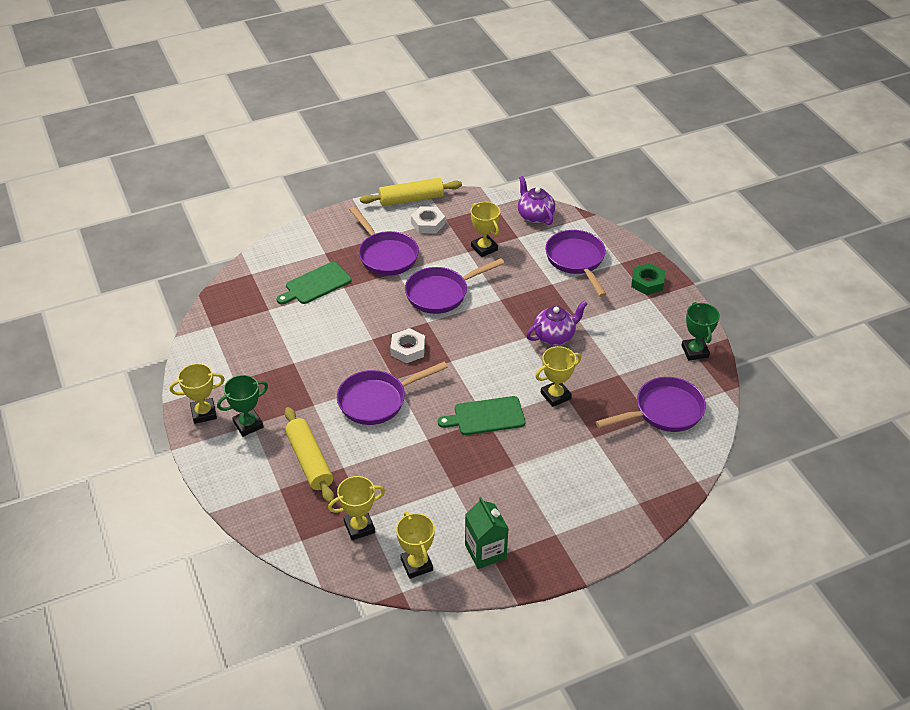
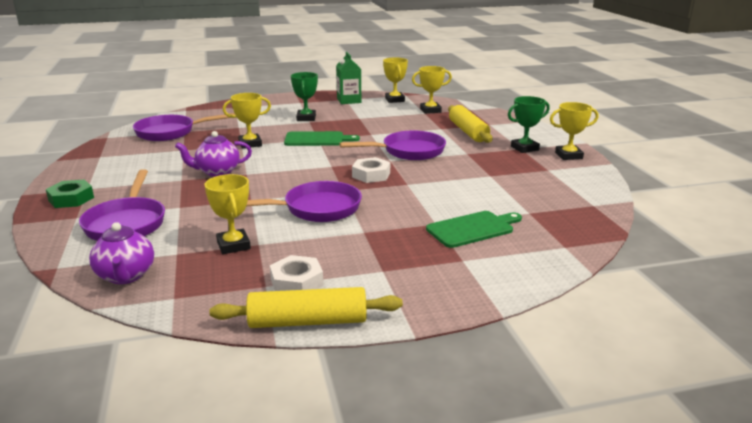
camera: 170 degrees left, 20 degrees down
purple pan [349,206,419,276] -> none
green trophy [681,302,720,361] -> green trophy moved to [291,72,318,121]

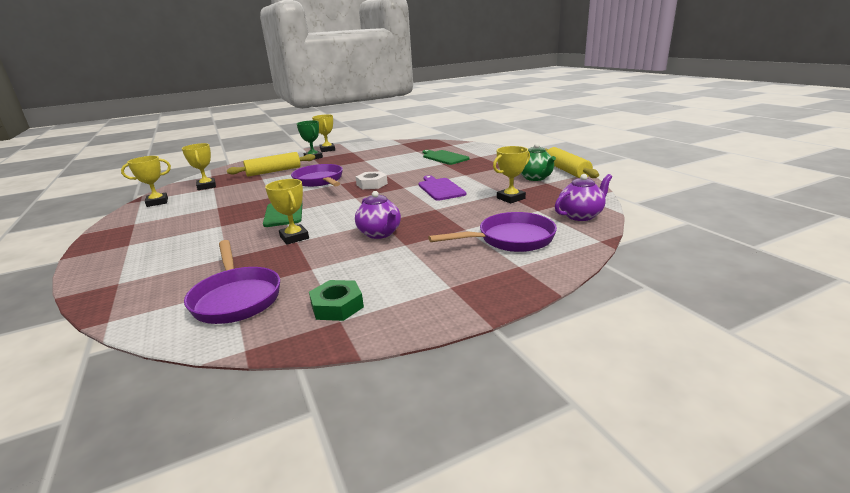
camera: 100 degrees left, 0 degrees up
green nut [46,179,94,208] -> green nut moved to [309,280,364,321]
purple pan [246,181,362,222] -> purple cutting board [418,175,466,201]
white nut [270,255,324,291] -> green teapot [521,143,556,181]
green trophy [291,72,318,121] -> none
green carton [336,52,361,104] -> none

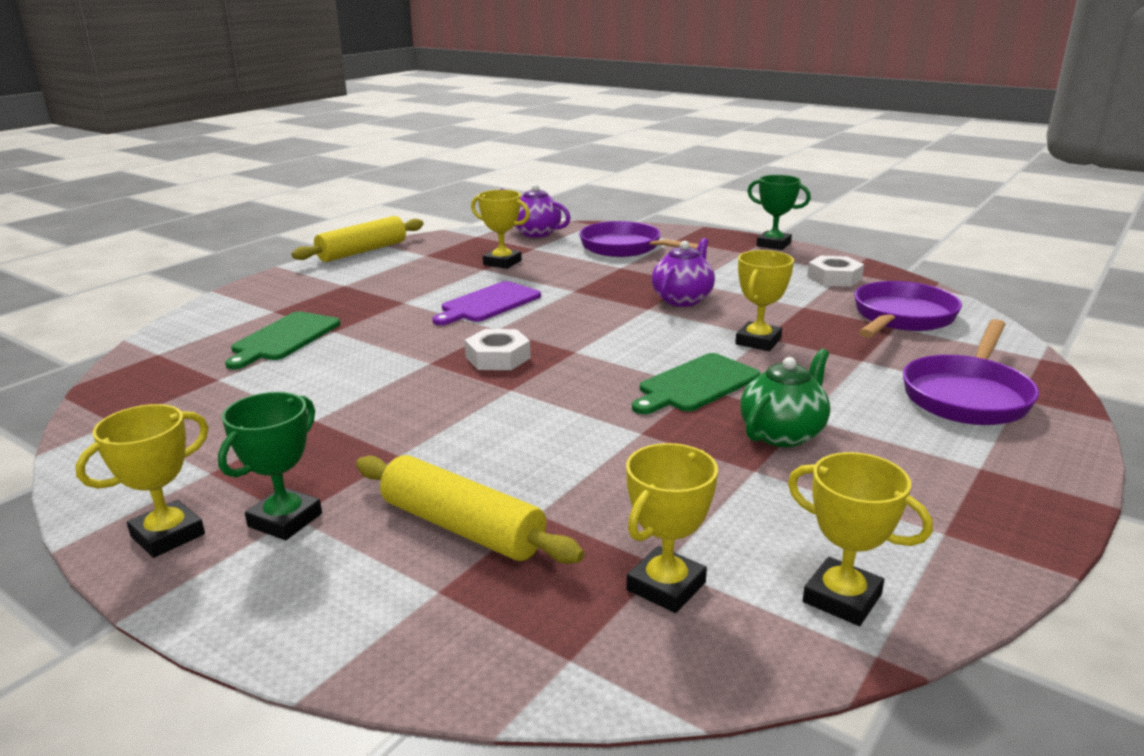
camera: 120 degrees left, 0 degrees up
purple pan [291,164,343,187] -> purple pan moved to [903,319,1039,425]
green nut [309,280,364,321] -> white nut [807,256,864,287]
green teapot [521,143,556,181] -> green teapot moved to [740,349,830,447]
none -> green trophy [747,175,811,250]

